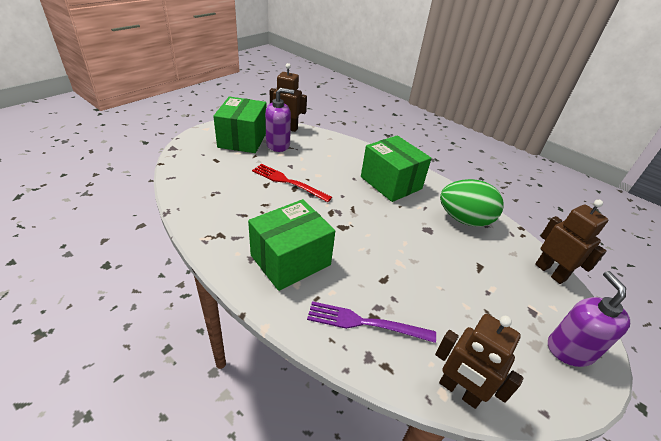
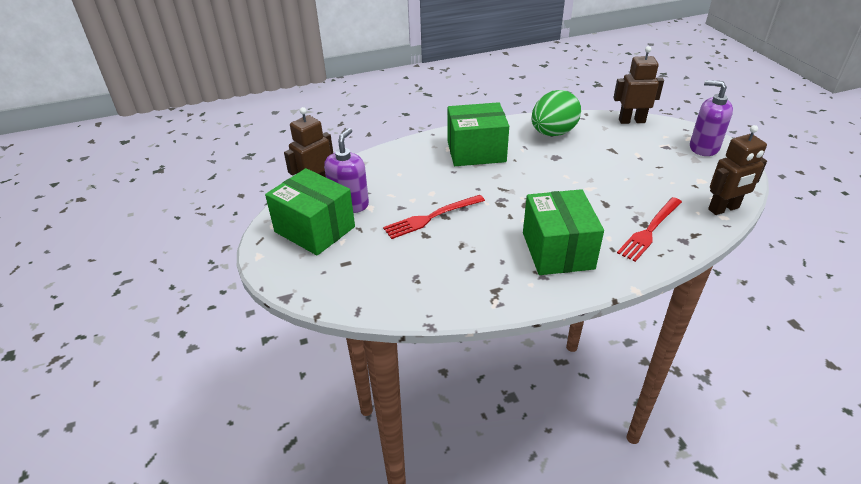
camera: 55 degrees left, 0 degrees up
purple fork [307,301,436,343] -> red fork [617,197,682,262]

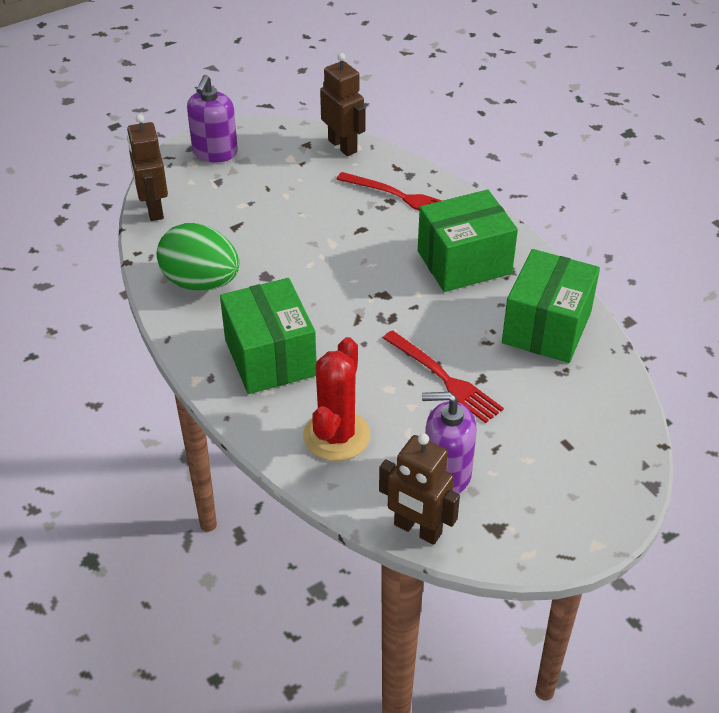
camera: 105 degrees left, 5 degrees up
green box [265,168,355,256] -> green box moved to [502,249,600,363]
none -> red cactus [303,337,370,461]

